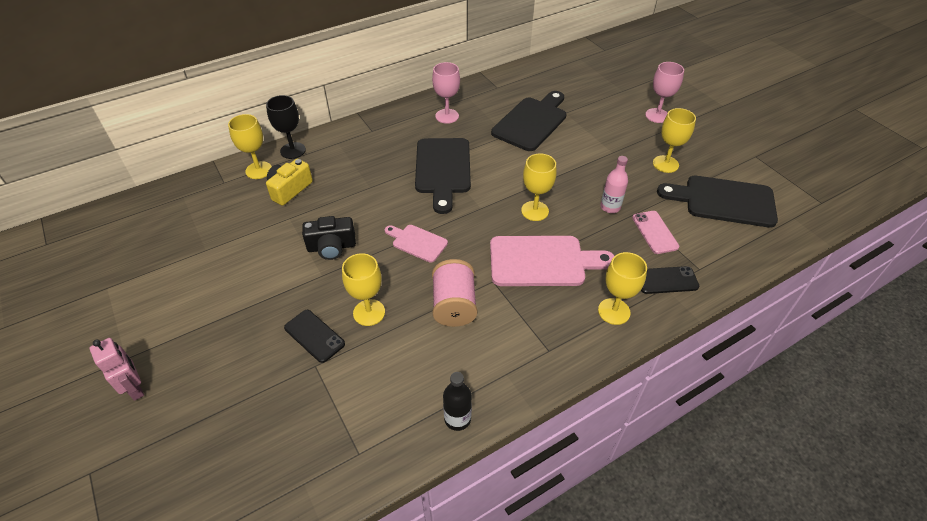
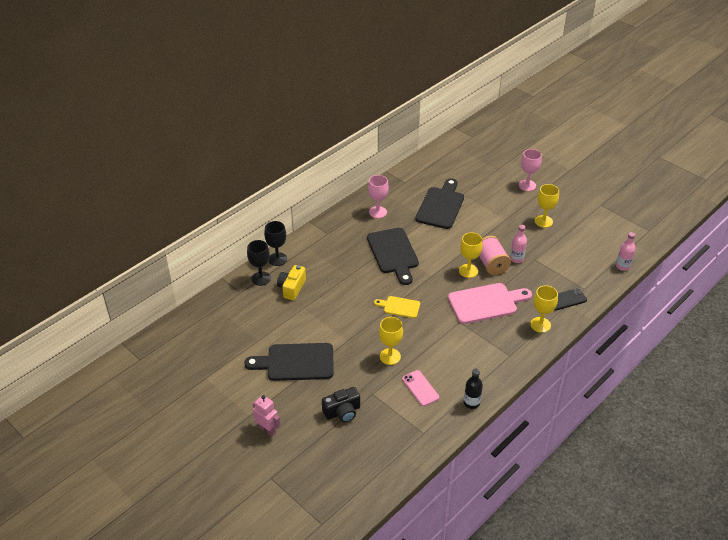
camera: 15 degrees left, 5 degrees down
yellow goblet [228,114,272,179] -> black goblet [247,240,271,286]
black phone [284,310,345,363] -> none
black camera [302,216,356,260] -> black camera moved to [322,387,360,423]
pink cutting board [385,225,448,263] -> yellow cutting board [374,296,420,318]
pink spool [432,259,477,327] -> pink spool moved to [479,236,511,275]
pink phone [632,211,679,254] -> pink phone moved to [402,370,439,406]
black cutting board [657,176,778,228] -> black cutting board moved to [244,343,334,381]
none -> pink bottle [616,232,635,271]

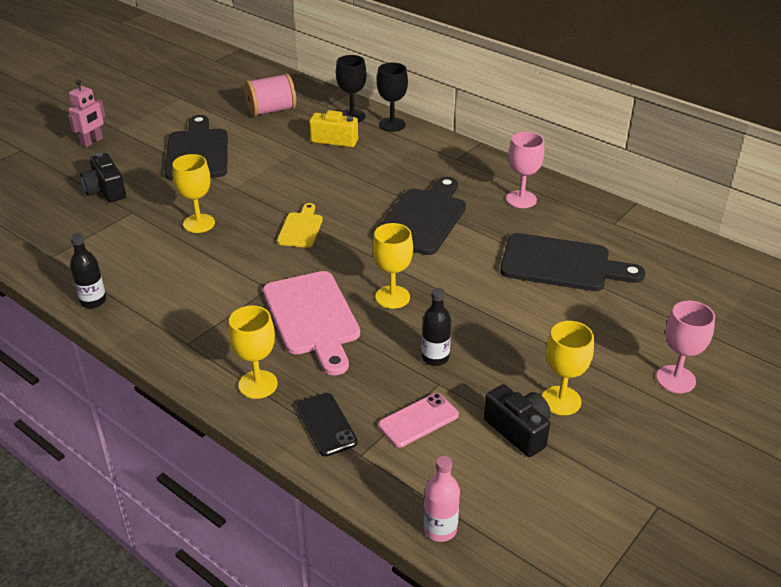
camera: 85 degrees right, 5 degrees down
black cutting board [367,228,419,285] -> black cutting board turned 135 degrees clockwise [379,177,466,255]
pink phone [402,370,439,406] -> pink phone moved to [378,393,459,447]
pink spool [479,236,511,275] -> pink spool moved to [244,73,296,117]
pink bottle [510,225,527,263] -> black bottle [422,288,451,366]
none -> black camera [484,384,551,457]

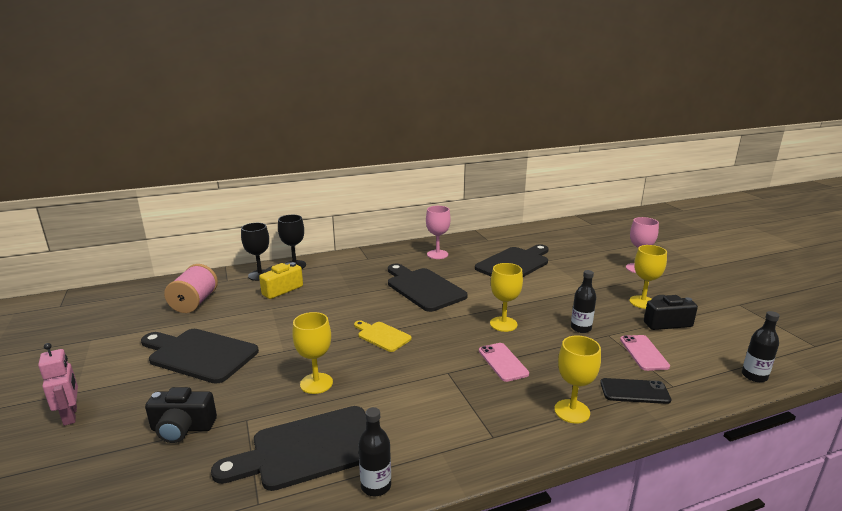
camera: 60 degrees left, 15 degrees down
pink cutting board [263,271,360,375] -> pink phone [479,343,529,382]
pink bottle [424,456,460,542] -> black bottle [742,311,780,382]
none -> black cutting board [211,406,367,491]

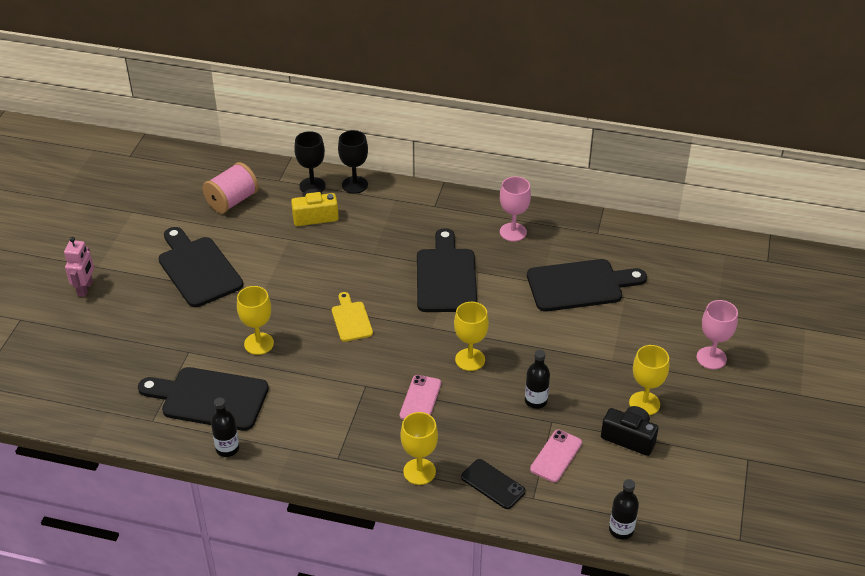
camera: 35 degrees right, 20 degrees up
black camera [145,387,217,443] -> none

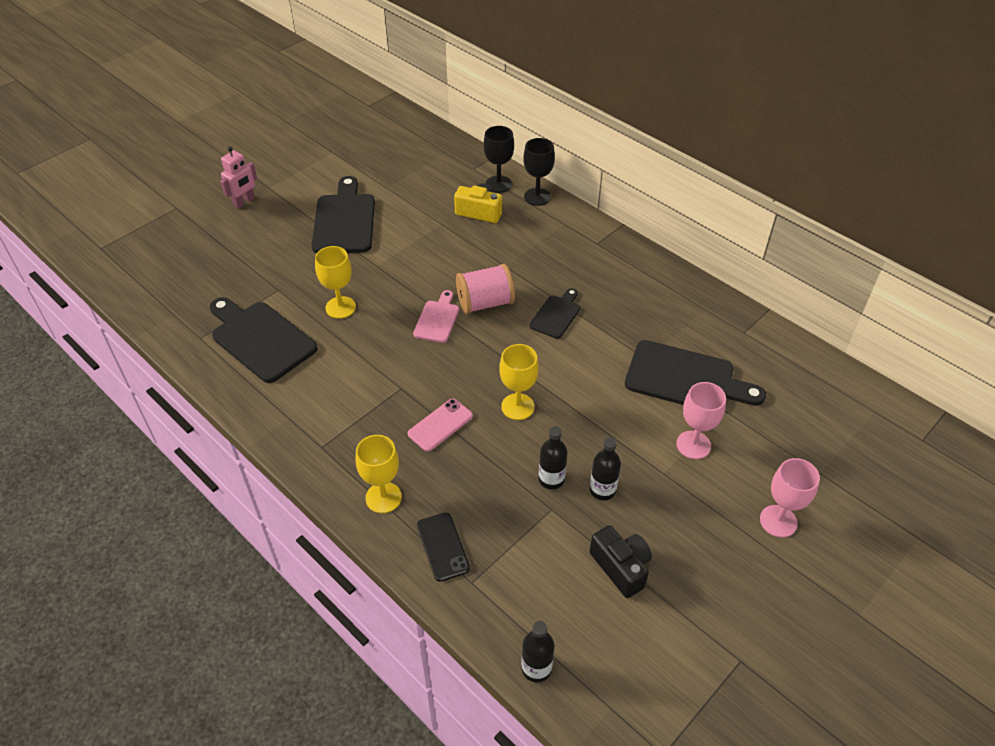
camera: 30 degrees right, 5 degrees up
pink spool [202,162,259,214] -> pink spool moved to [456,264,515,314]
black bottle [211,398,239,457] -> black bottle moved to [590,437,621,501]
yellow cutting board [332,292,373,342] -> pink cutting board [413,290,459,343]
black cutting board [417,228,477,312] -> black cutting board [530,288,580,339], size x0.55
pink goblet [500,176,531,241] -> pink goblet moved to [676,382,726,459]
pink phone [530,430,582,482] -> none
yellow goblet [629,345,669,415] -> none

